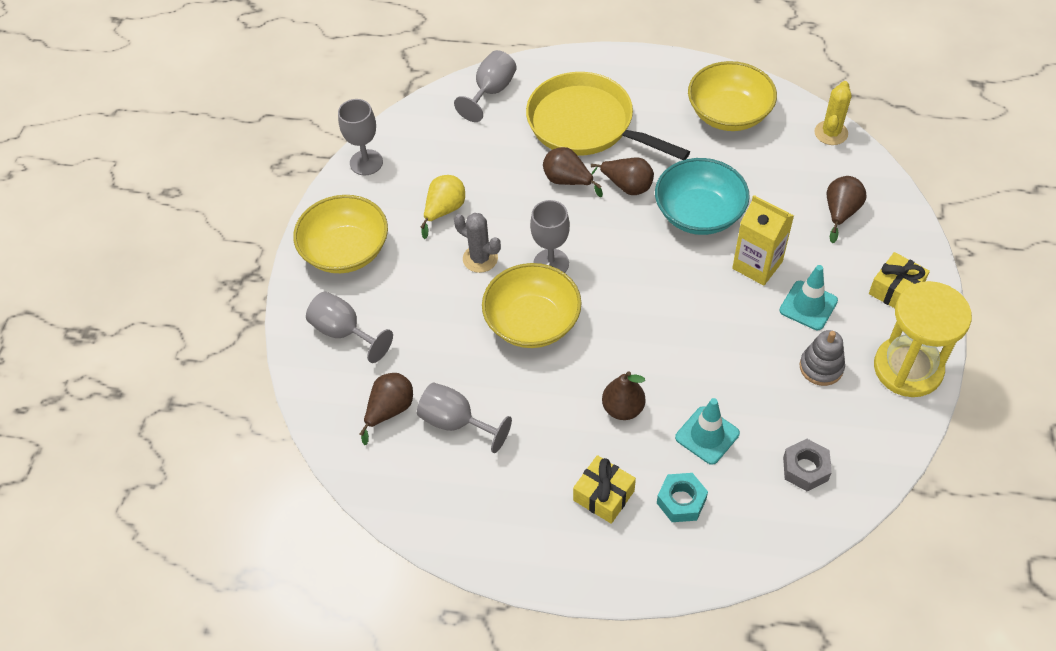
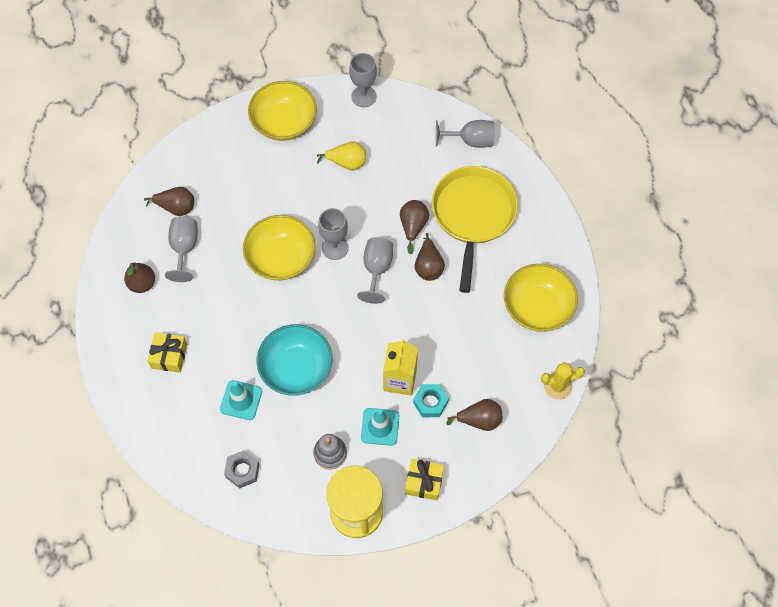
camera: 60 degrees right, 10 degrees up
grey goblet [306,292,393,363] -> grey goblet moved to [357,237,393,304]
grey cactus [454,213,501,273] -> none
brown pear [602,371,645,420] -> brown pear moved to [124,262,155,293]
turquoise bowl [655,158,750,235] -> turquoise bowl moved to [256,324,332,396]
turquoise nut [657,473,708,522] -> turquoise nut moved to [413,384,449,417]

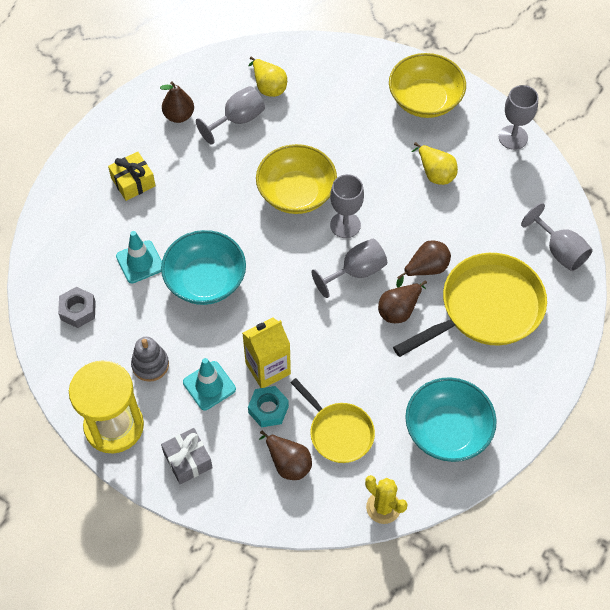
camera: 50 degrees right, 5 degrees down
brown pear [144,187,194,216] -> yellow pear [249,56,287,97]
yellow gift [405,459,444,500] -> grey gift [161,428,213,484]
yellow bowl [504,264,578,332] -> turquoise bowl [405,377,497,462]
none -> yellow pan [291,378,375,463]

